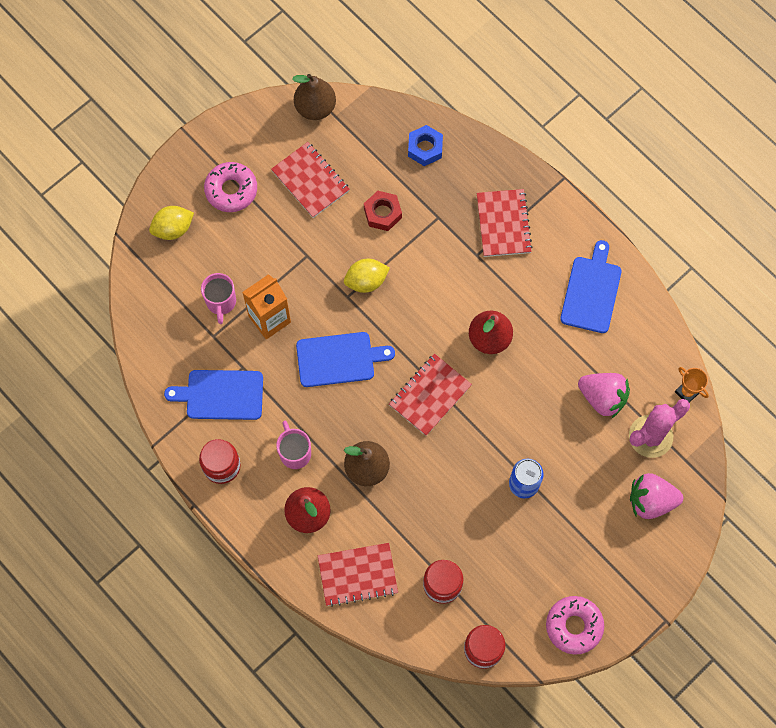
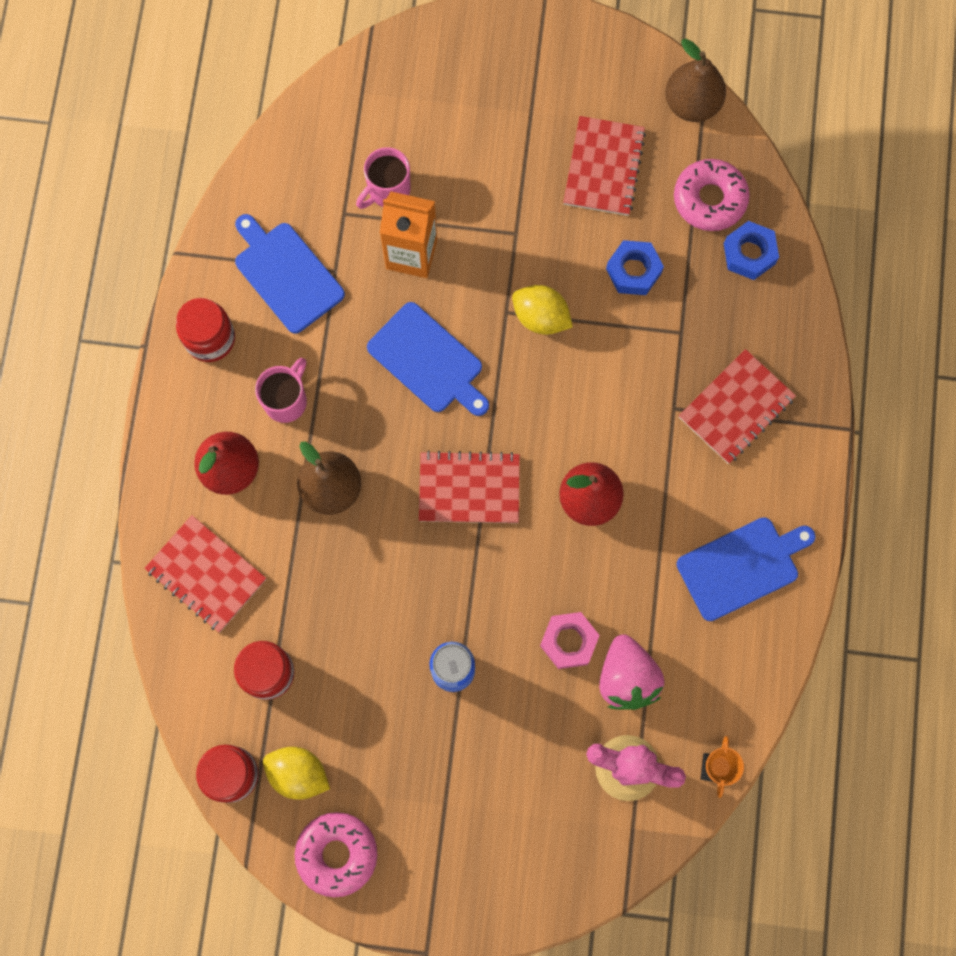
camera: 50 degrees right, 5 degrees up
yellow lemon [149,206,194,240] -> yellow lemon moved to [263,747,330,800]
pink donut [204,162,257,212] -> pink donut moved to [674,159,750,231]
red nut [364,191,402,231] -> blue nut [606,240,664,295]
pink strawberry [630,473,683,519] -> none
none -> pink nut [540,612,600,669]

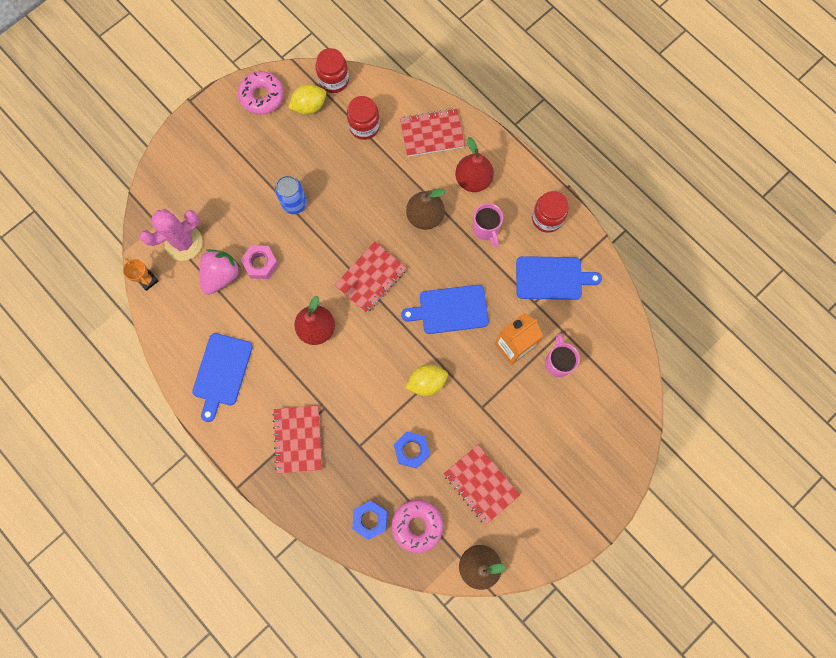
camera: 130 degrees right, 0 degrees up
pink strawberry [599,635,665,710] -> pink strawberry turned 90 degrees clockwise [200,249,240,295]

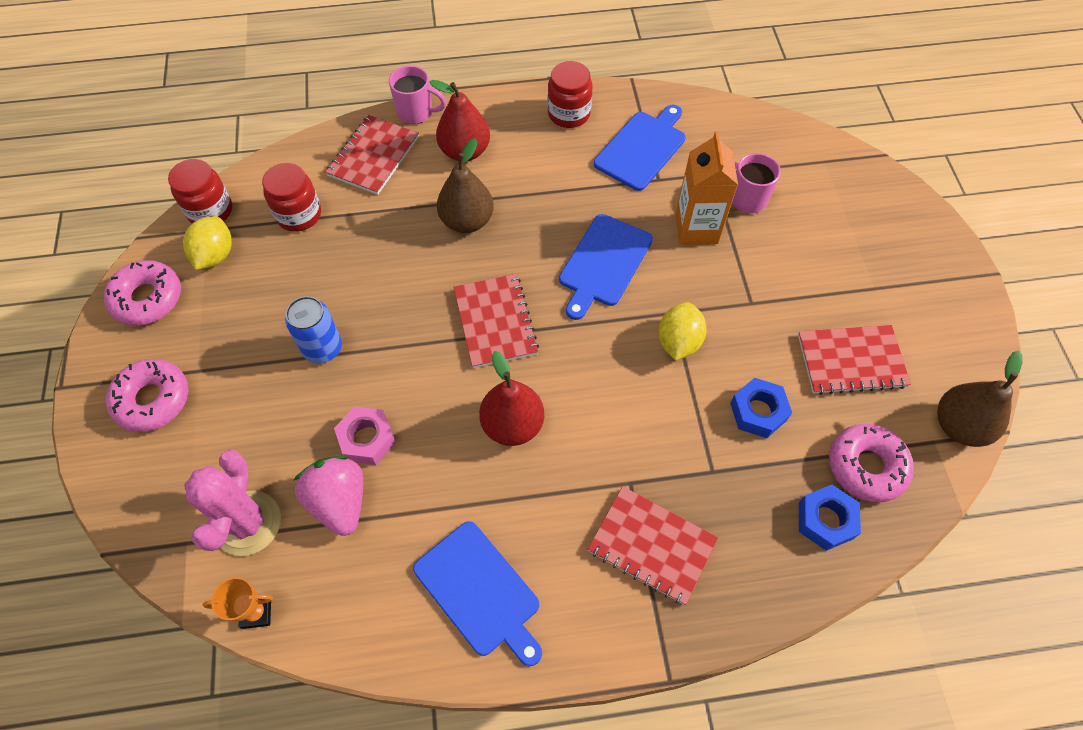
camera: 55 degrees left, 15 degrees down
pink mug [473,203,503,247] -> pink mug moved to [389,65,447,124]
none -> pink donut [106,359,188,432]

